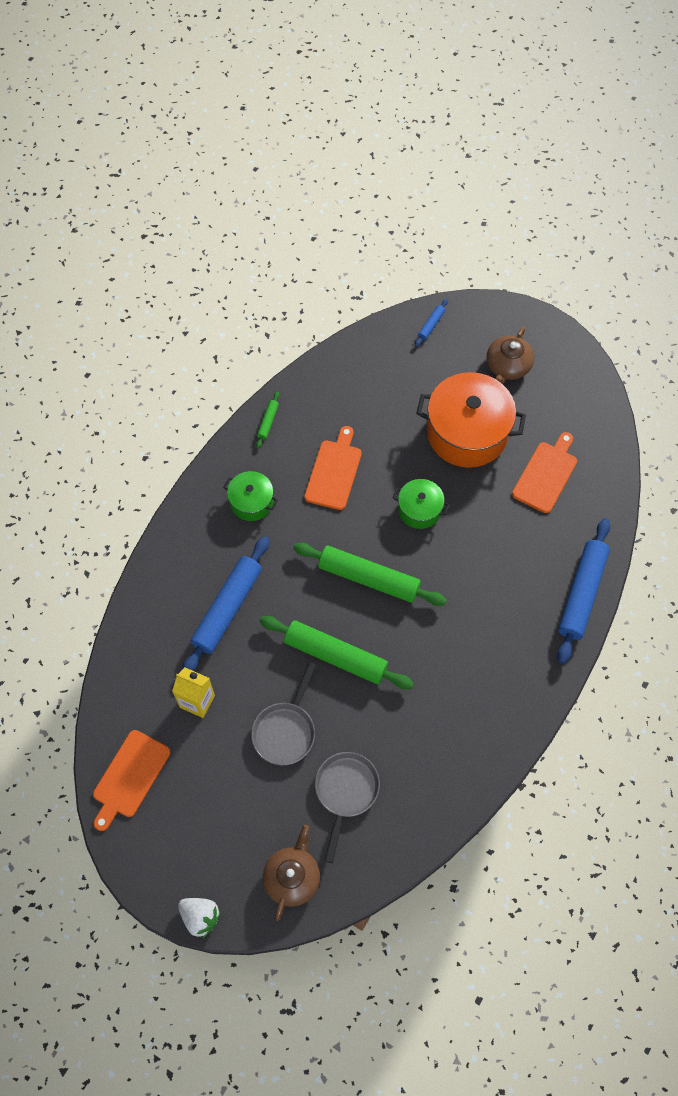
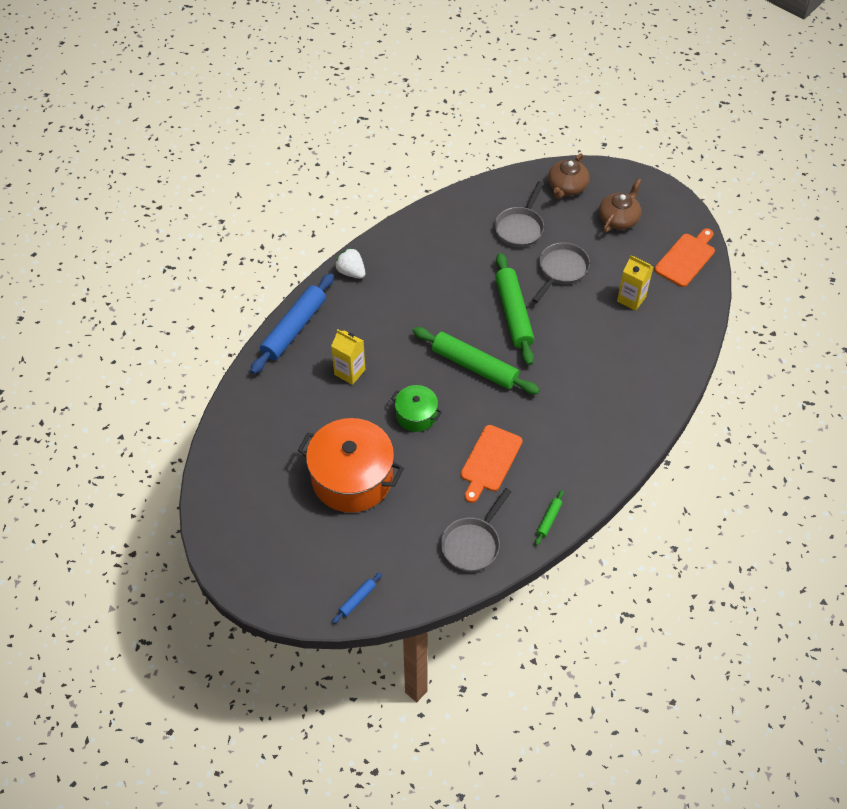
camera: 170 degrees left, 10 degrees down
white strawberry [178,898,221,938] -> white strawberry moved to [335,248,365,279]
blue rolling pin [182,536,269,671] -> none
green pot [223,471,278,521] -> none
green rolling pin [260,616,414,689] -> green rolling pin turned 45 degrees clockwise [495,253,534,365]
brown teapot [486,326,534,384] -> brown teapot moved to [599,179,642,232]
orange cutting board [512,432,577,513] -> none
none -> yellow carton [331,329,365,385]
none -> grey pan [441,488,512,572]

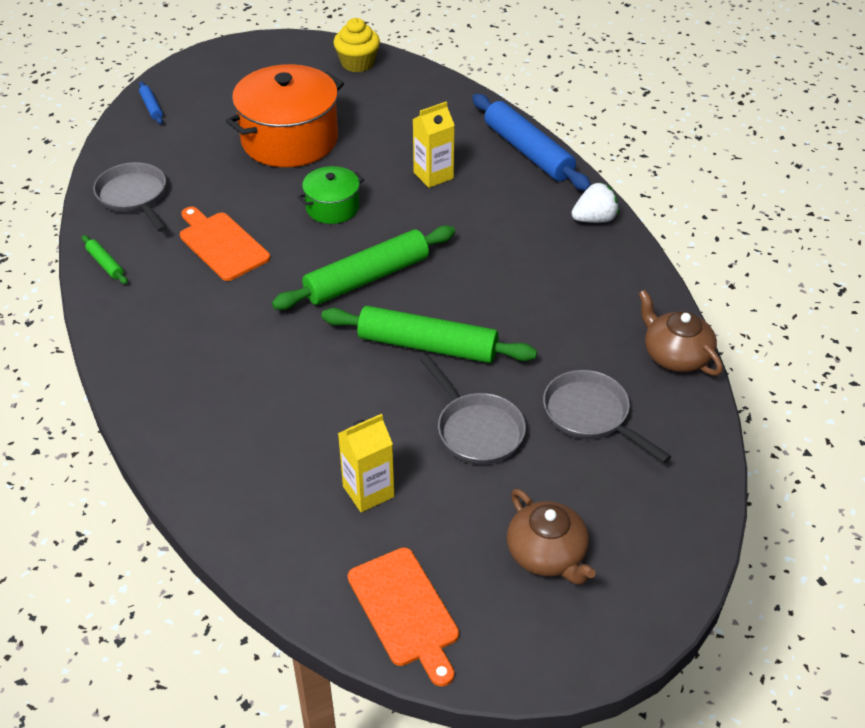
camera: 115 degrees right, 10 degrees down
brown teapot [548,153,590,199] -> brown teapot moved to [638,290,723,376]
none -> yellow cupcake [333,18,380,72]

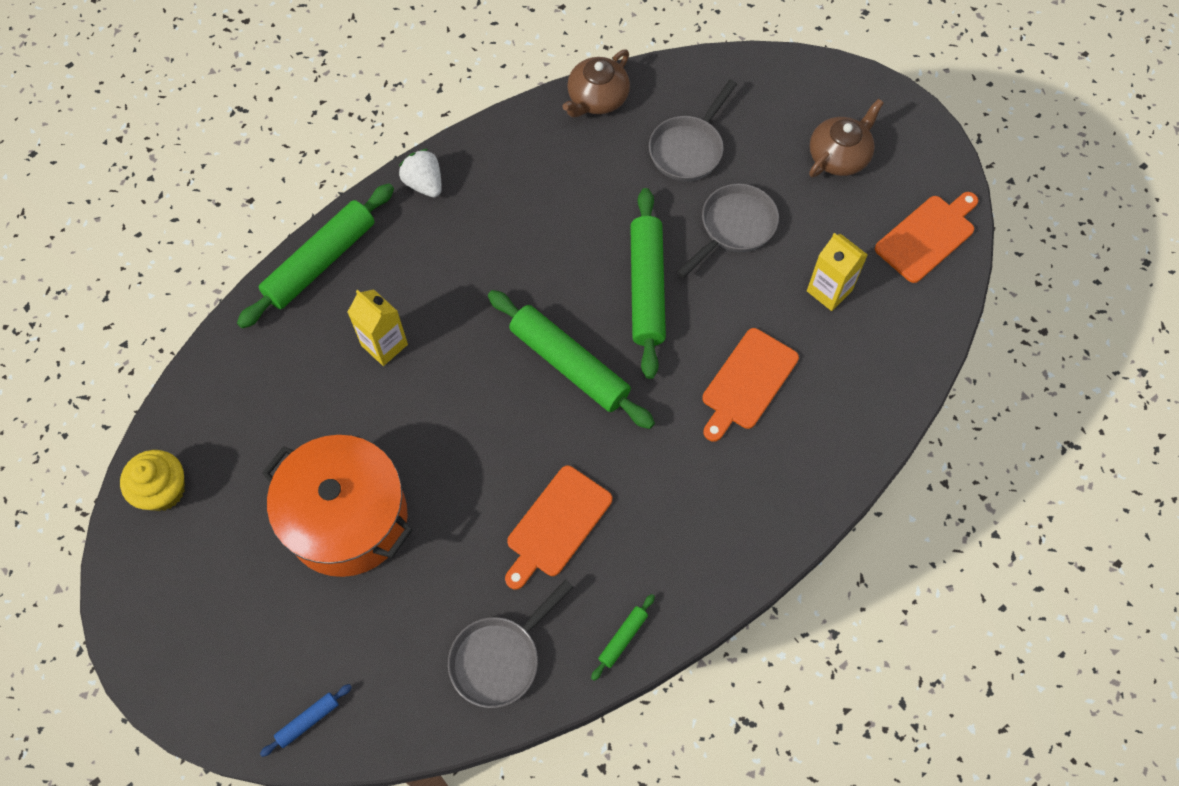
camera: 105 degrees left, 20 degrees up
green pot [298,166,364,224] -> none
blue rolling pin [472,94,591,191] -> green rolling pin [237,184,394,329]
none -> orange cutting board [702,328,799,441]

